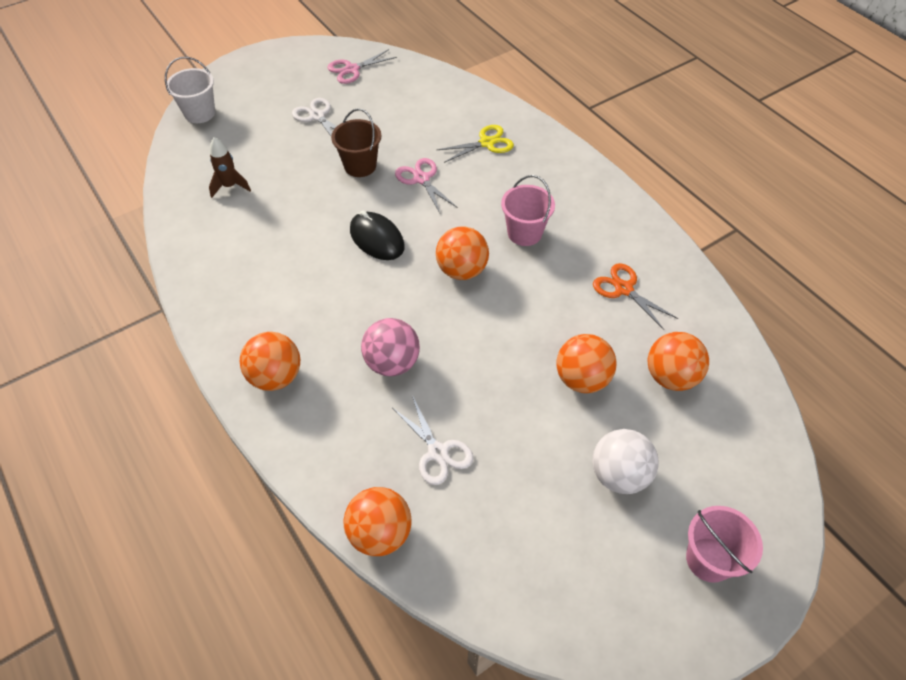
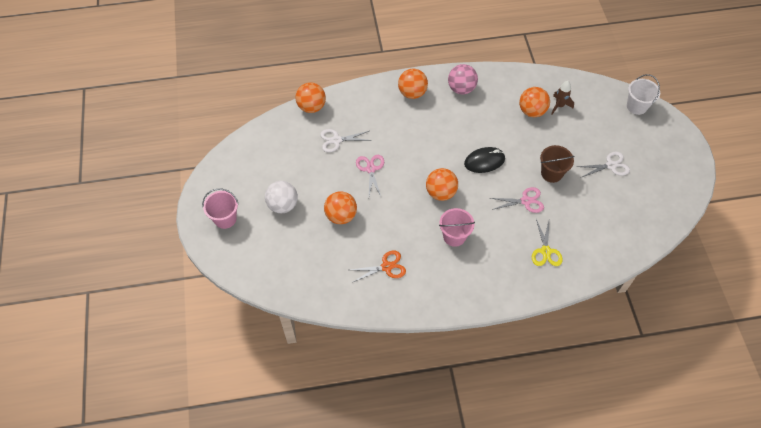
camera: 115 degrees right, 5 degrees up
pink scissors [327,49,397,84] -> pink scissors moved to [356,155,384,196]
pink ball [361,318,420,376] -> pink ball moved to [448,64,478,95]
orange ball [648,332,709,391] -> orange ball moved to [519,87,550,117]

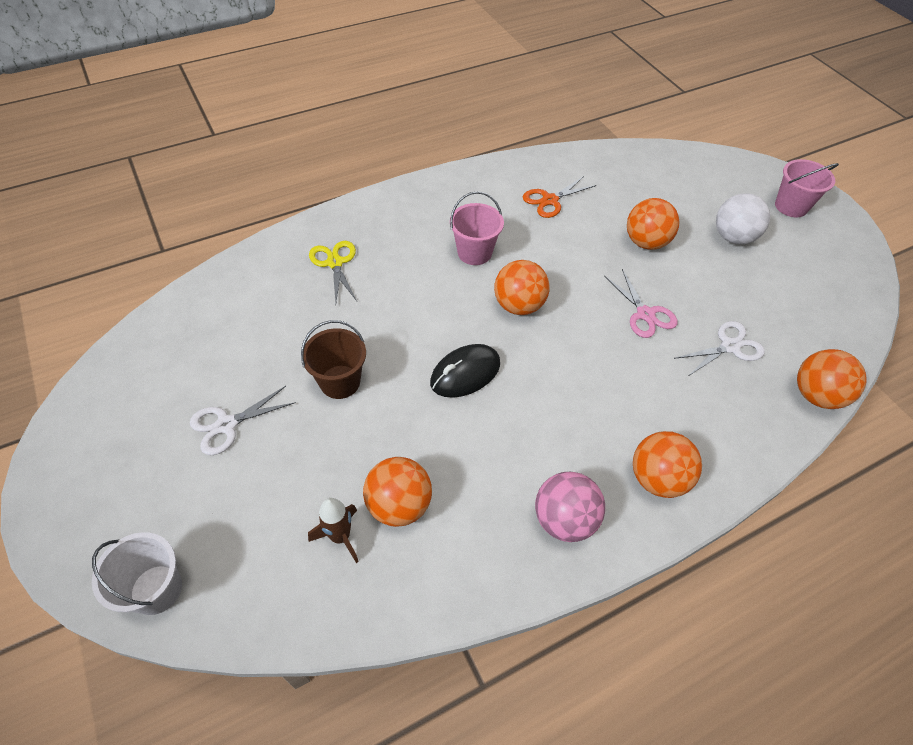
camera: 160 degrees right, 5 degrees down
pink scissors [491,187,544,213] -> none

